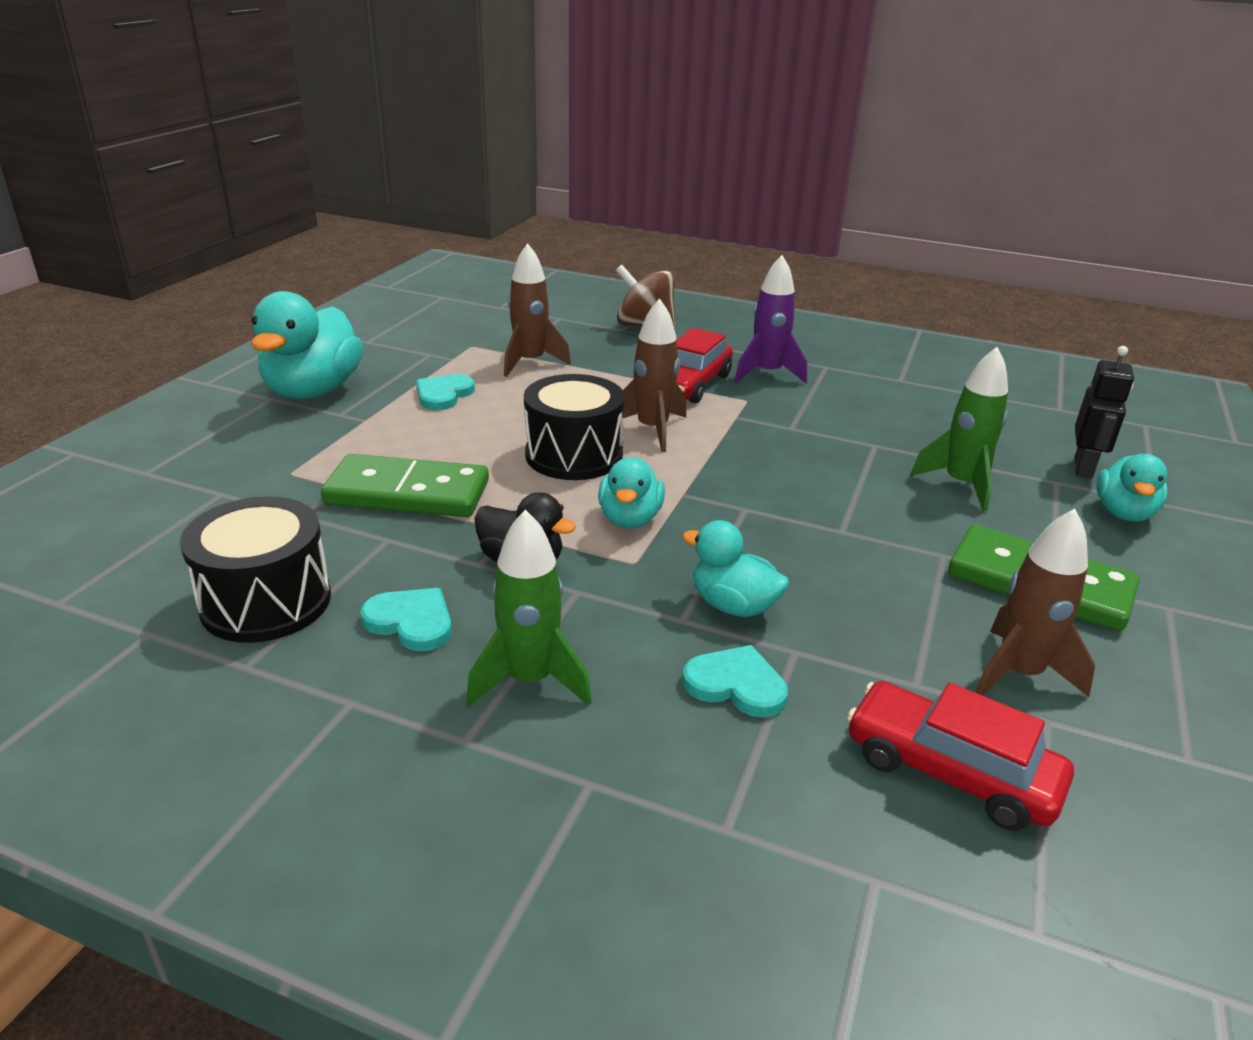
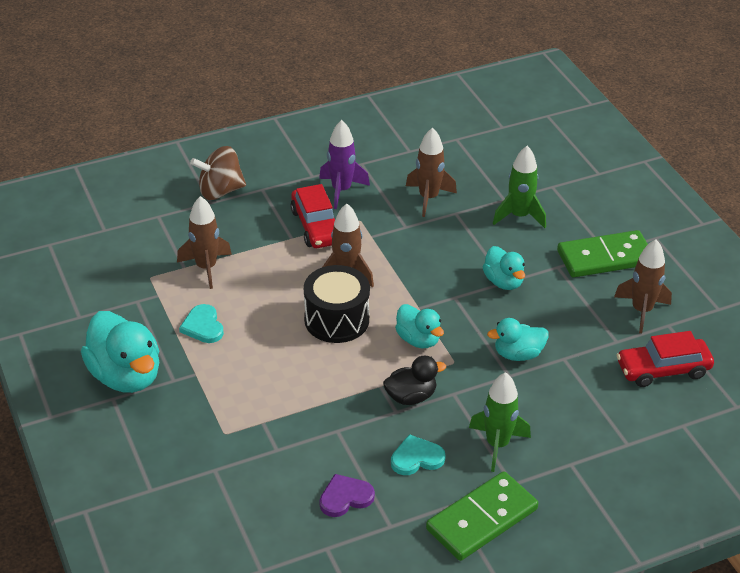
camera: 45 degrees left, 10 degrees up
black drum [180,496,331,643] -> purple heart [320,474,375,517]
green domino [321,454,489,517] -> green domino moved to [426,471,538,561]
turquoise heart [682,645,788,718] -> none
black robot [1075,346,1134,479] -> none
turquoise duck [1096,454,1168,522] -> turquoise duck moved to [482,246,525,290]
none -> brown rocket [406,128,457,217]

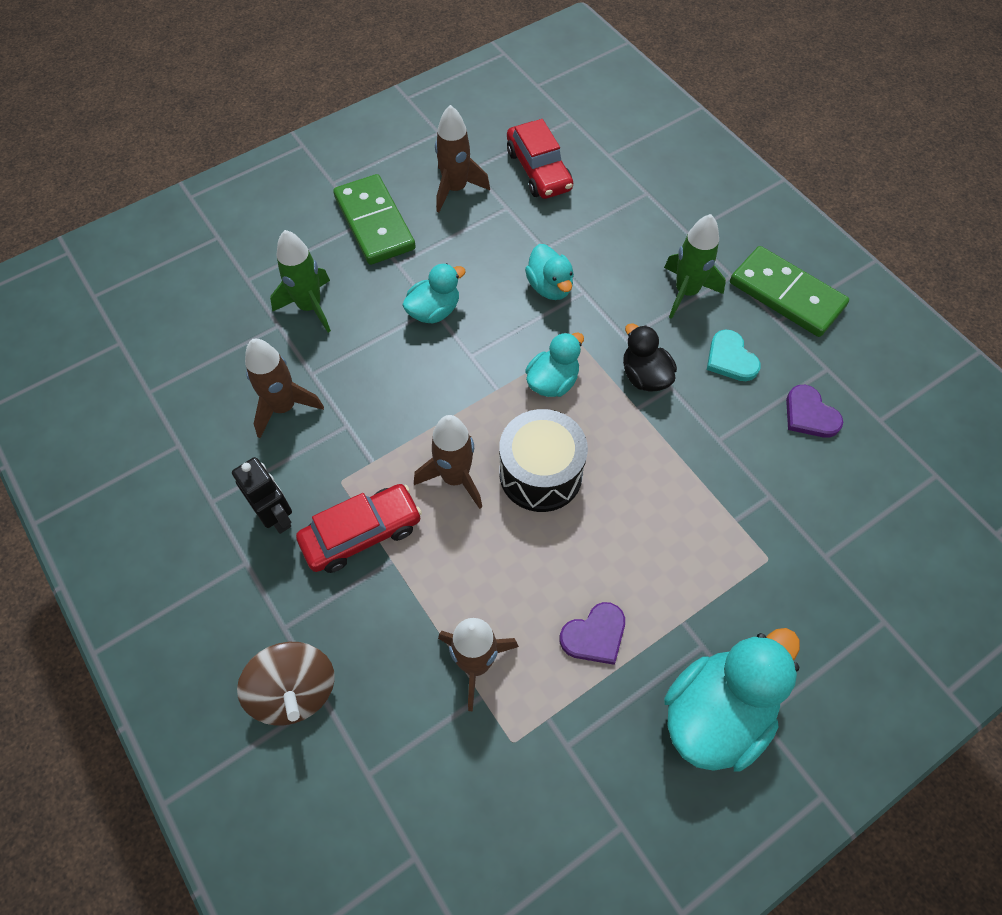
camera: 100 degrees left, 20 degrees up
turquoise heart [179,304,224,343] -> purple heart [560,602,625,665]
purple rocket [319,120,370,209] -> black robot [232,457,292,534]

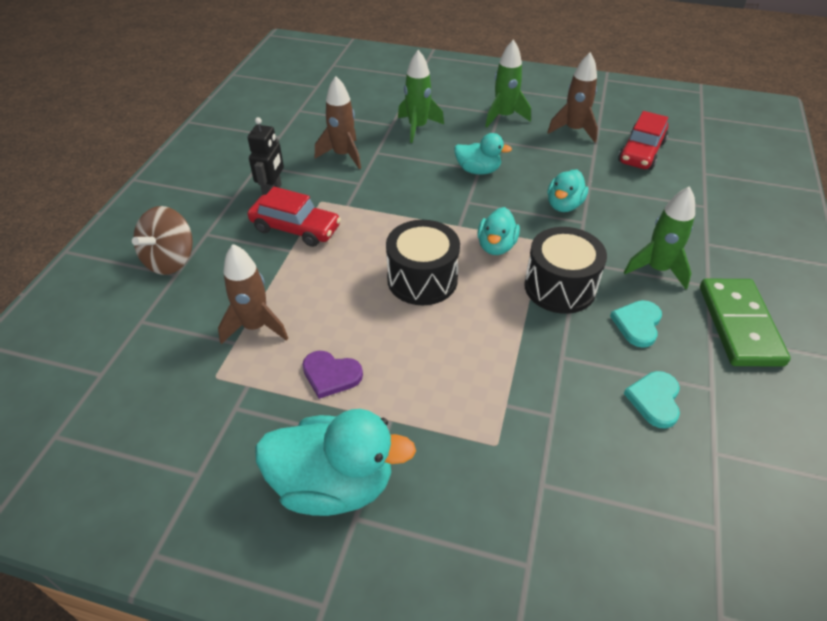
camera: 50 degrees right, 15 degrees down
green domino [333,174,416,265] -> green rocket [485,39,531,127]
brown rocket [414,415,482,509] -> none
turquoise duck [525,332,584,397] -> turquoise duck turned 105 degrees clockwise [477,207,520,255]
black duck [623,323,677,392] -> black drum [524,227,607,314]
purple heart [786,385,843,438] -> turquoise heart [624,371,680,428]

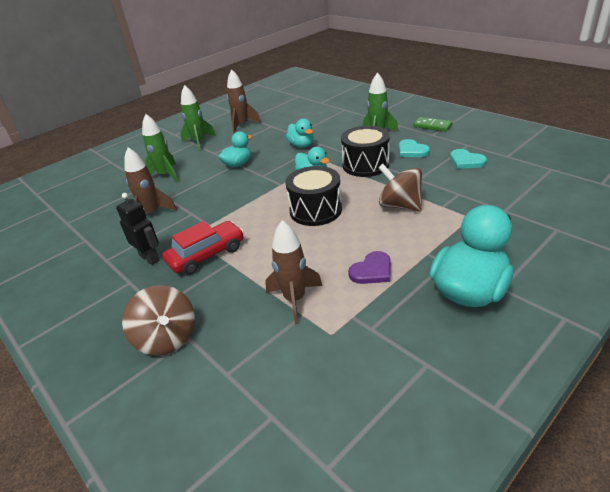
camera: 55 degrees left, 10 degrees down
red car [618,111,668,170] -> none
green domino [700,279,791,367] -> green domino [414,117,452,132], size x0.58
none -> brown spinning top [378,164,422,212]

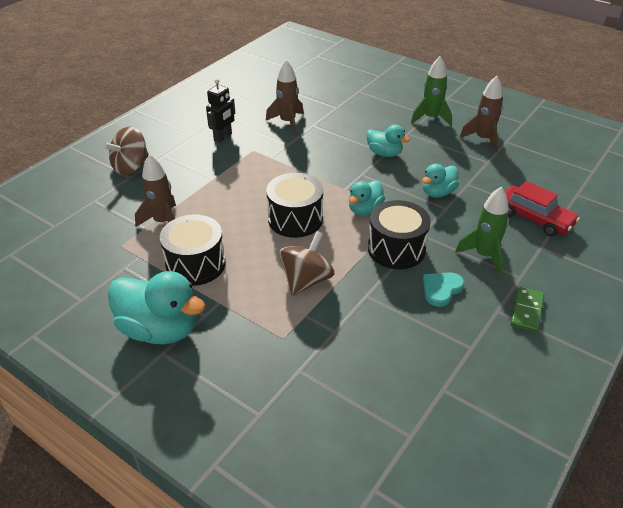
camera: 75 degrees right, 5 degrees up
green rocket [142,114,179,182] -> none
red car [162,221,244,275] -> red car moved to [505,181,580,237]
purple heart [348,251,390,284] -> black drum [160,214,226,286]
turquoise heart [450,149,487,169] -> none

